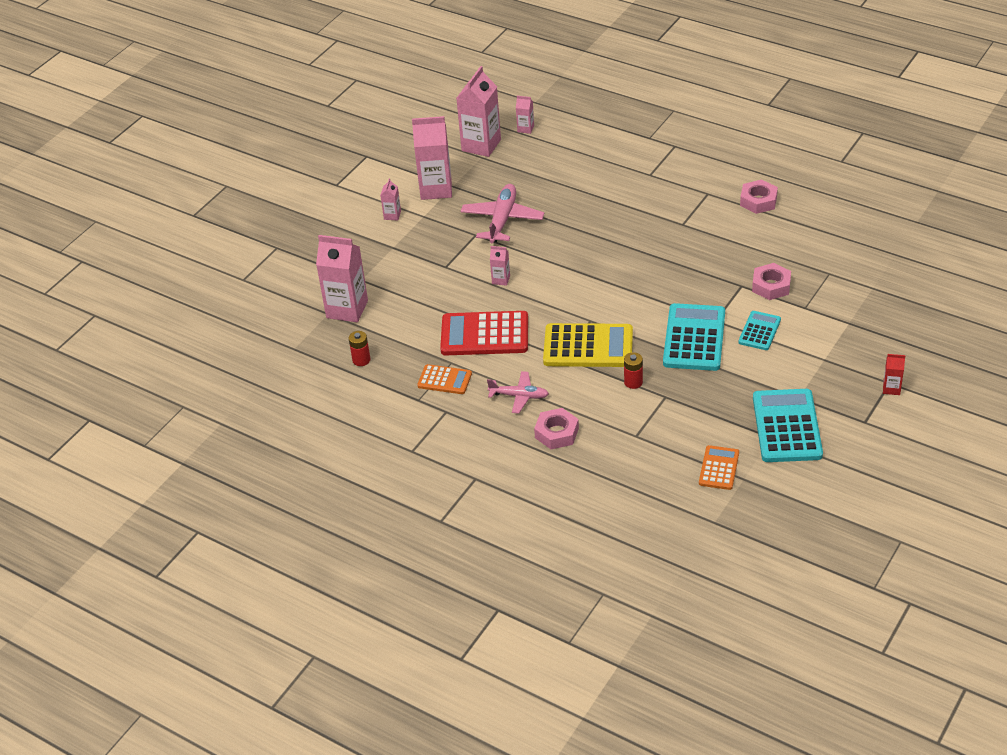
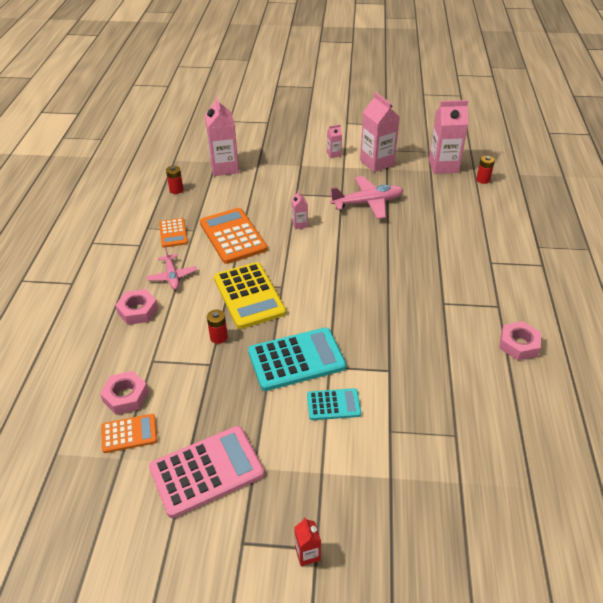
camera: 60 degrees right, 0 degrees up
red calculator [440,311,528,355] -> orange calculator [200,208,267,264]
pink carton [516,96,534,134] -> red battery [476,156,495,184]
pink nut [752,263,791,300] -> pink nut moved to [100,371,149,415]
turquoise calculator [753,389,823,462] -> pink calculator [149,426,264,518]

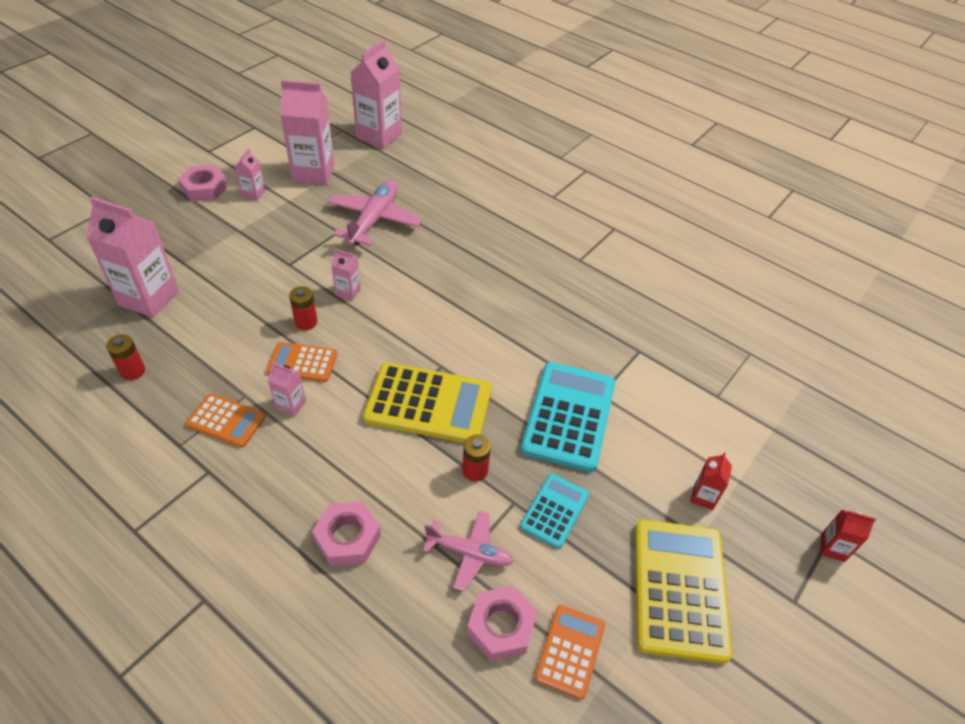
camera: 60 degrees left, 5 degrees up
pink plane [146,247,197,290] -> pink plane moved to [423,511,514,591]
pink calculator [149,426,264,518] -> yellow calculator [635,519,732,664]
orange calculator [200,208,267,264] -> orange calculator [266,342,337,382], size x0.55
turquoise calculator [307,388,361,420] -> turquoise calculator moved to [520,474,589,549]
red battery [476,156,495,184] -> red battery moved to [289,286,318,330]
pink nut [499,321,541,360] -> pink nut moved to [178,165,228,202]
none -> pink carton [268,362,306,417]
none -> red carton [690,452,732,510]

